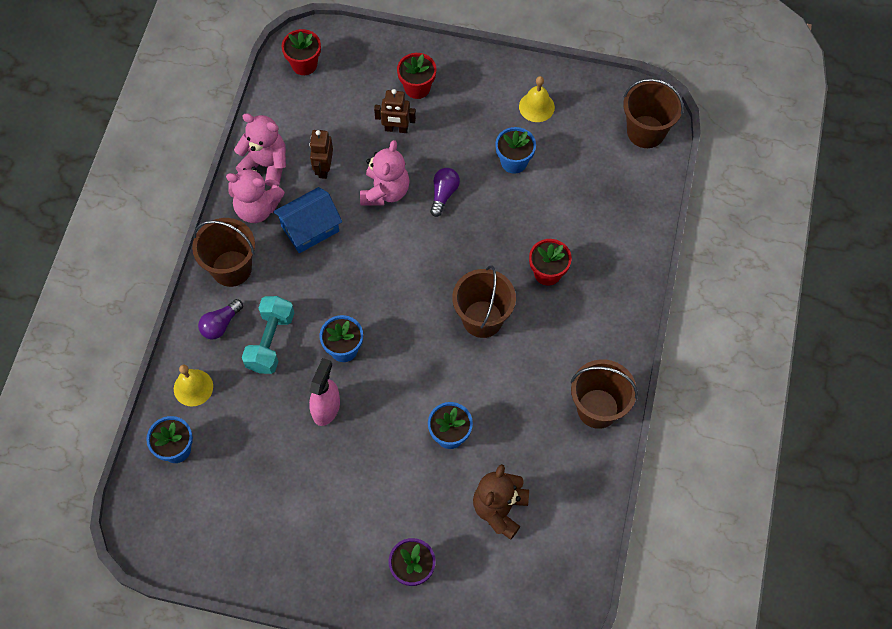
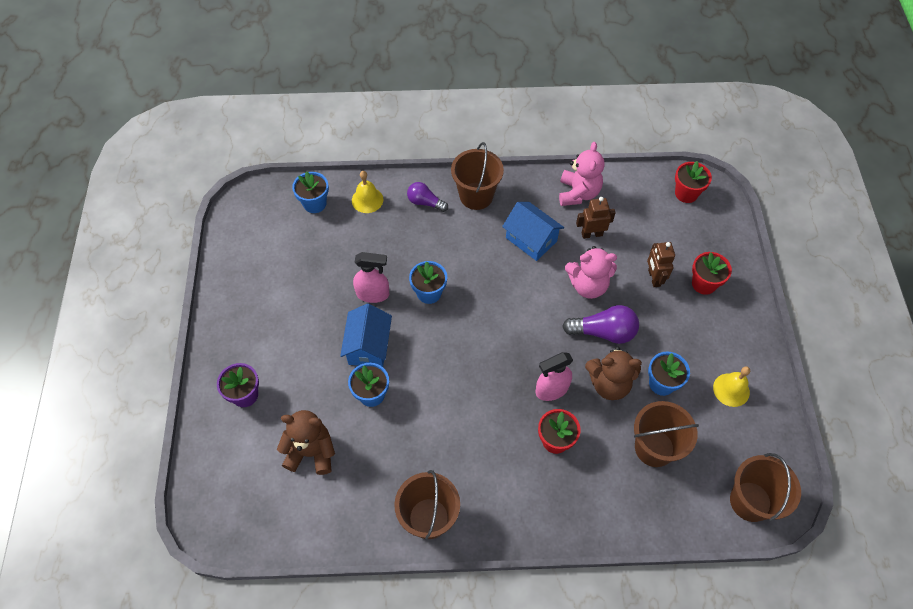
camera: 75 degrees right, 5 degrees down
pink teddy bear [226,167,285,223] -> none
turquoise dumbbell [242,296,294,374] -> none
purple light bulb [430,168,460,217] -> purple light bulb [562,305,639,344], size x1.53
brown bucket [452,265,516,338] -> brown bucket moved to [634,401,699,467]
none -> blue house [340,304,392,367]
none -> pink spray bottle [536,352,573,401]
none -> brown teddy bear [585,347,642,400]

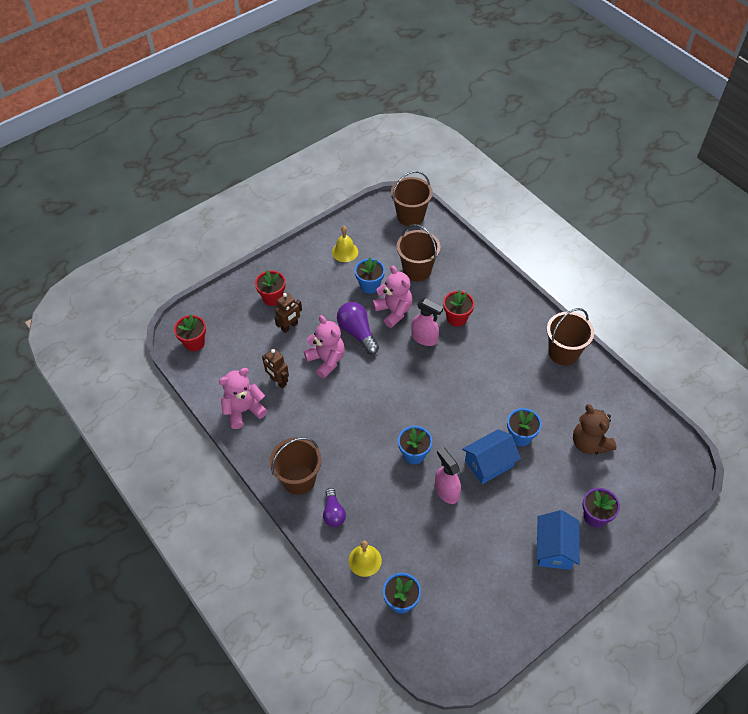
camera: 125 degrees left, 5 degrees down
blue house [502,202,564,261] -> blue house moved to [537,510,580,570]
brown teddy bear [585,347,642,400] -> pink teddy bear [372,266,413,328]

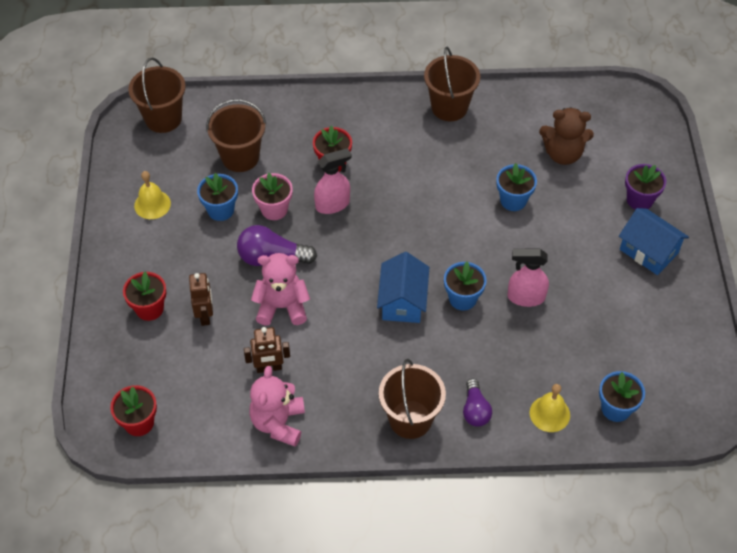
camera: 55 degrees left, 0 degrees up
purple light bulb [323,488,346,527] -> purple light bulb turned 60 degrees clockwise [463,379,492,427]
pink teddy bear [372,266,413,328] -> pink flower pot [252,173,293,220]
blue house [462,429,521,484] -> blue house moved to [377,252,429,323]

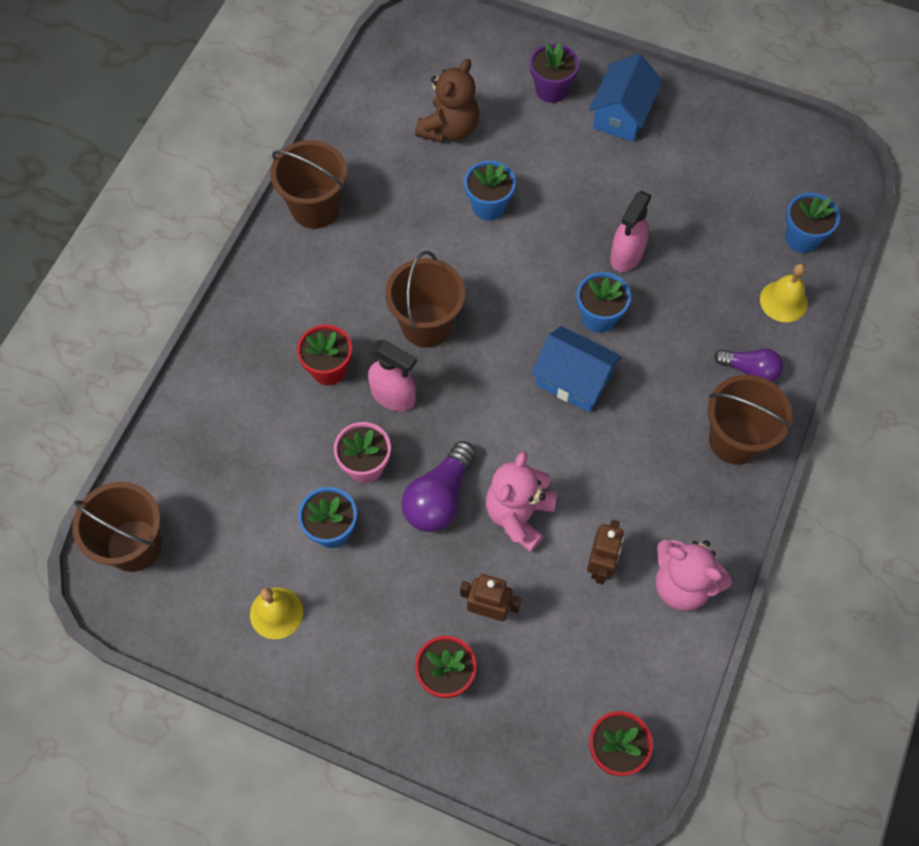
camera: 65 degrees left, 10 degrees up
brown bucket [206,99,266,172] -> brown bucket moved to [385,251,465,348]
pink spray bottle [314,148,351,214] -> pink spray bottle turned 120 degrees clockwise [368,340,417,411]
blue house [619,208,689,275] -> blue house turned 45 degrees counterclockwise [589,54,663,142]

